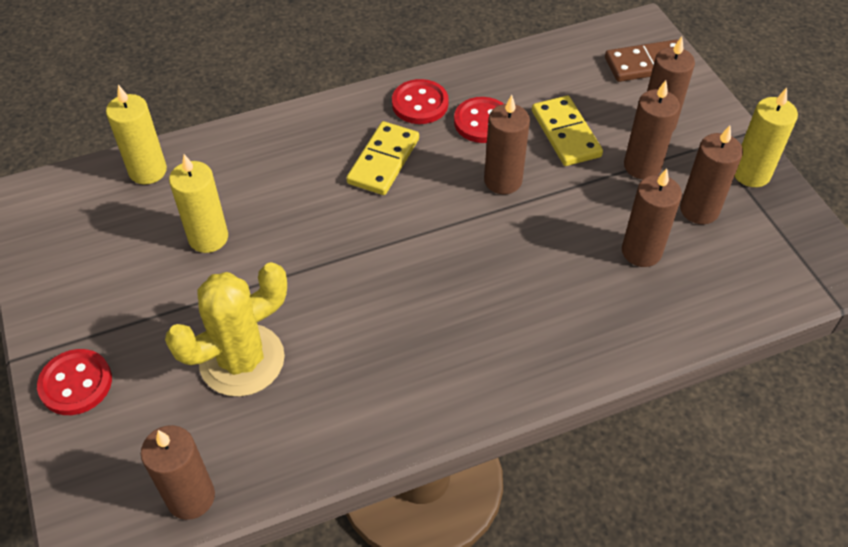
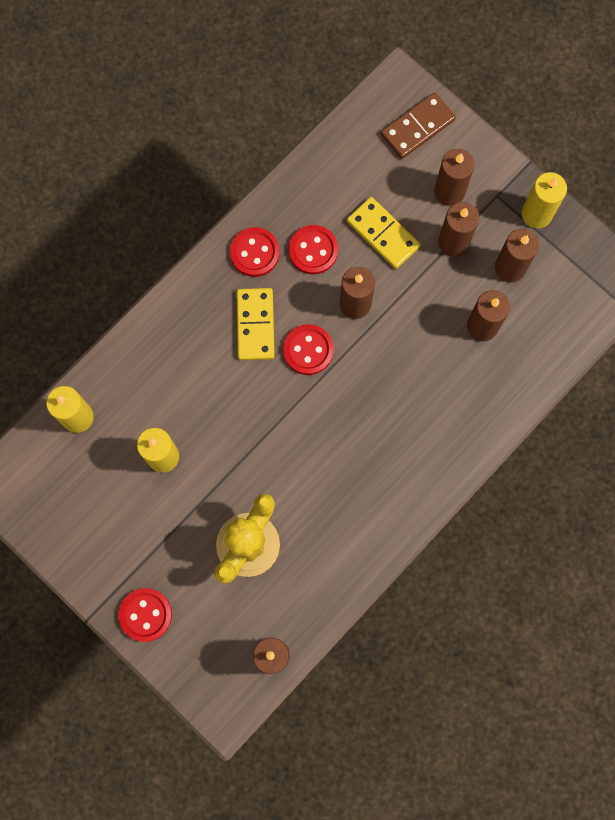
camera: 25 degrees left, 25 degrees up
none -> red button [283,324,334,375]

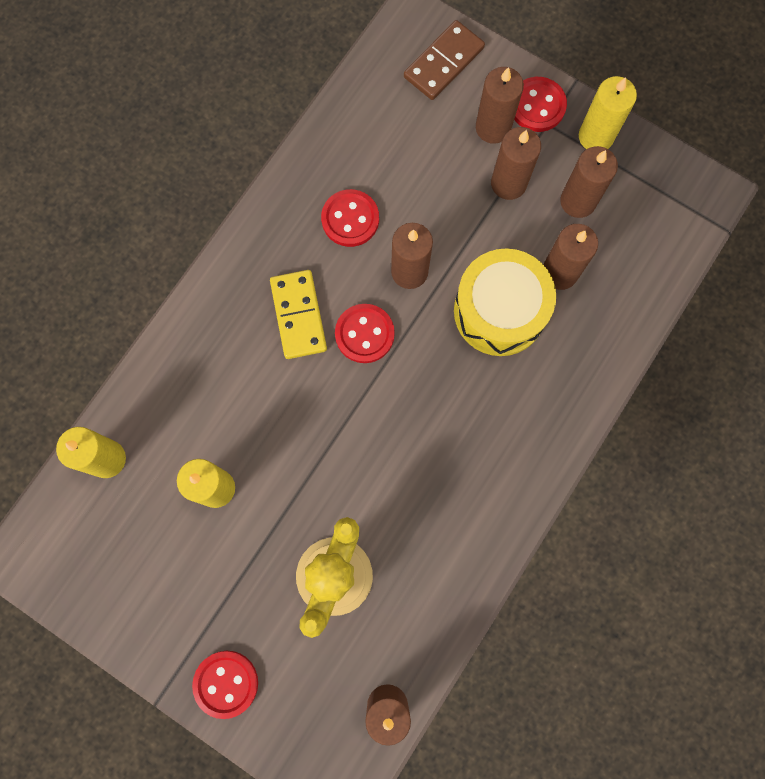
camera: 10 degrees left, 0 degrees up
red button [230,227,280,277] -> red button moved to [514,77,567,132]
yellow domino [347,197,420,269] -> none
none -> yellow drum [454,248,556,356]

